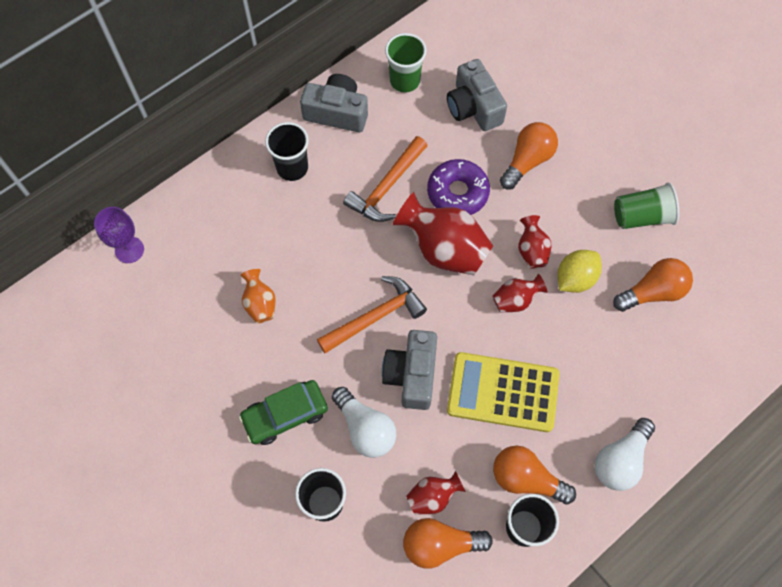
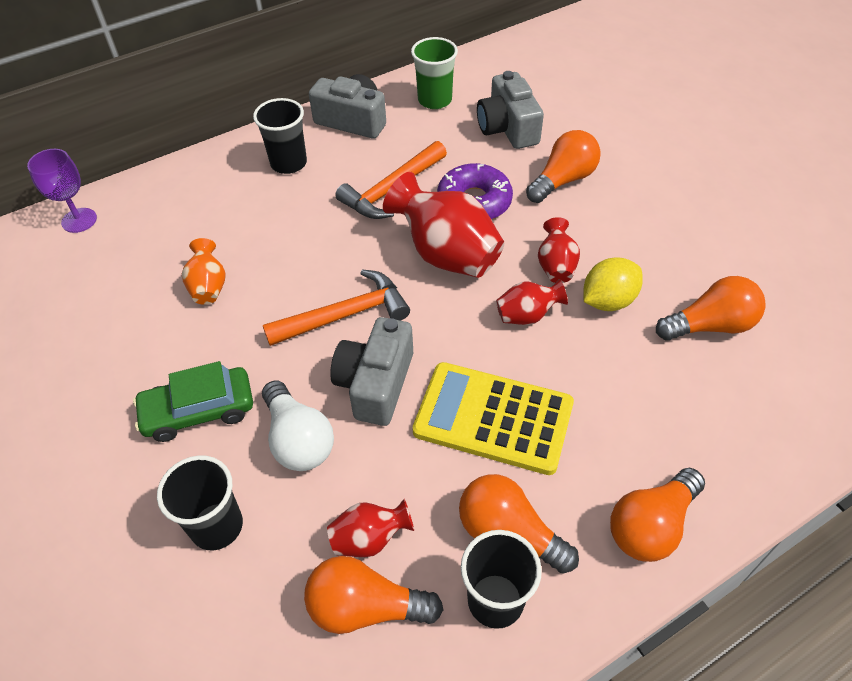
camera: 10 degrees right, 15 degrees down
white light bulb [595,418,655,491] -> orange light bulb [610,468,705,562]
green cup [614,182,679,229] -> none

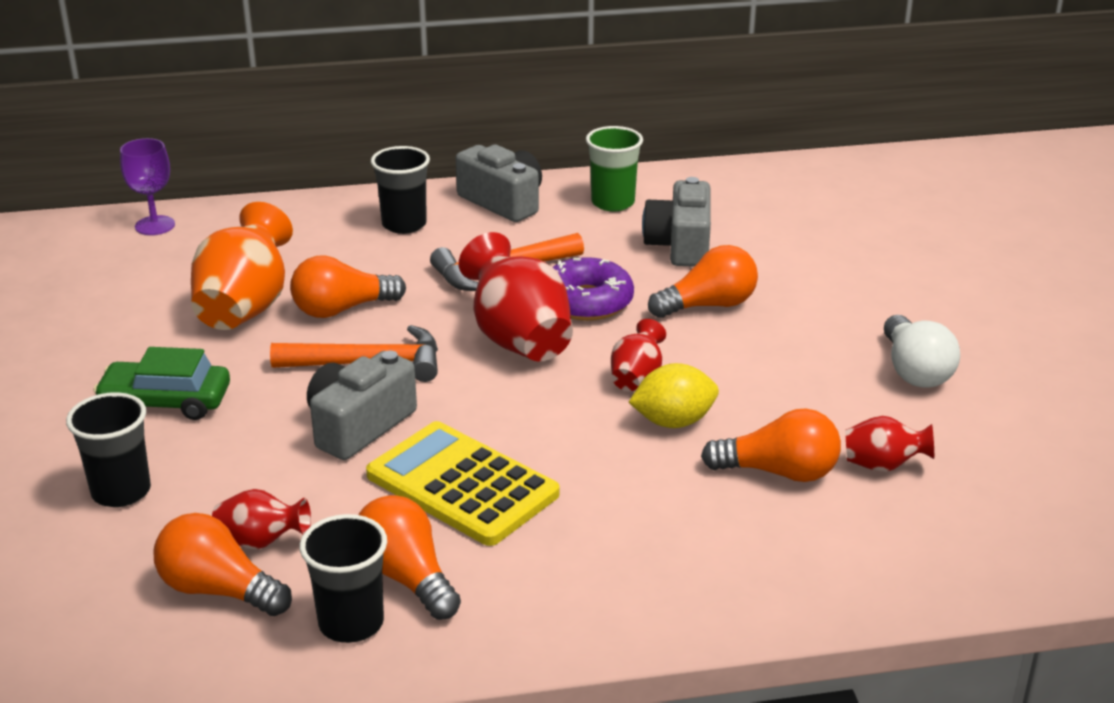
camera: 20 degrees right, 20 degrees down
orange vase [182,238,226,305] -> orange vase [191,202,293,330], size x1.91
white light bulb [262,380,334,471] -> white light bulb moved to [884,315,960,388]
red vase [496,279,568,325] -> red vase moved to [845,416,934,472]
orange light bulb [610,468,705,562] -> orange light bulb moved to [290,255,406,318]

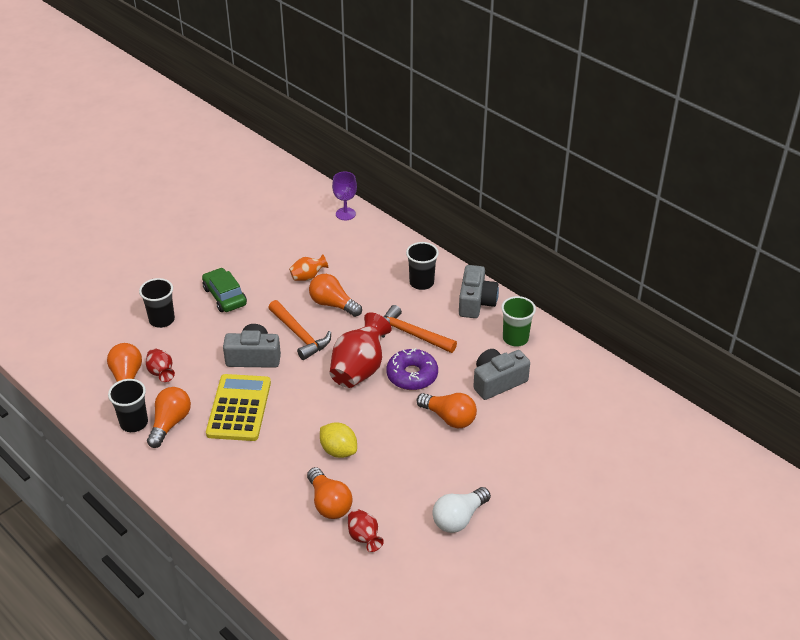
camera: 55 degrees right, 10 degrees up
orange vase [191,202,293,330] -> orange vase [289,254,328,281], size x0.52
red vase [611,319,666,391] -> none

